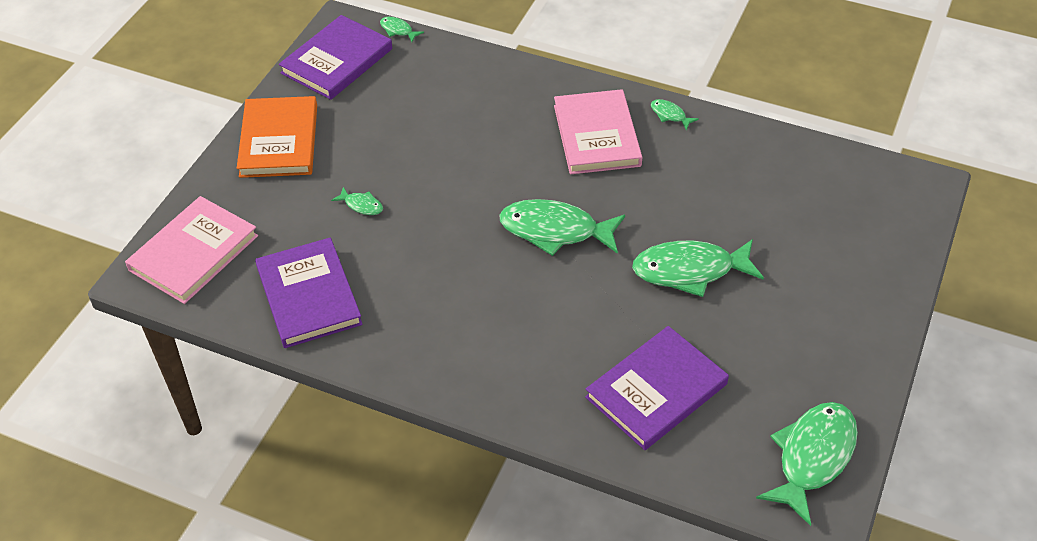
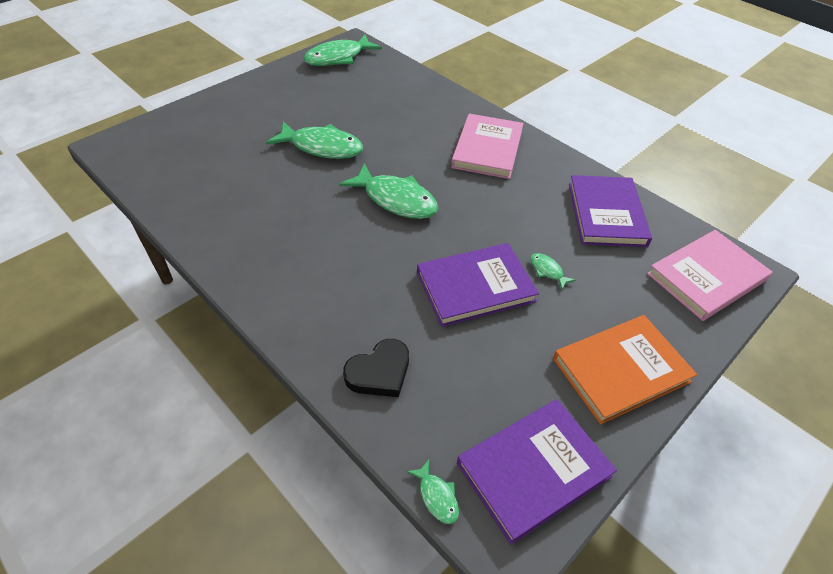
camera: 160 degrees left, 0 degrees up
orange book [237,96,317,178] -> orange book turned 45 degrees clockwise [553,315,697,425]
pink book [554,89,642,174] -> pink book moved to [451,114,524,179]
purple book [585,326,729,450] -> purple book moved to [417,243,539,327]
green fish [651,99,699,130] -> none
none -> black heart [343,339,409,397]

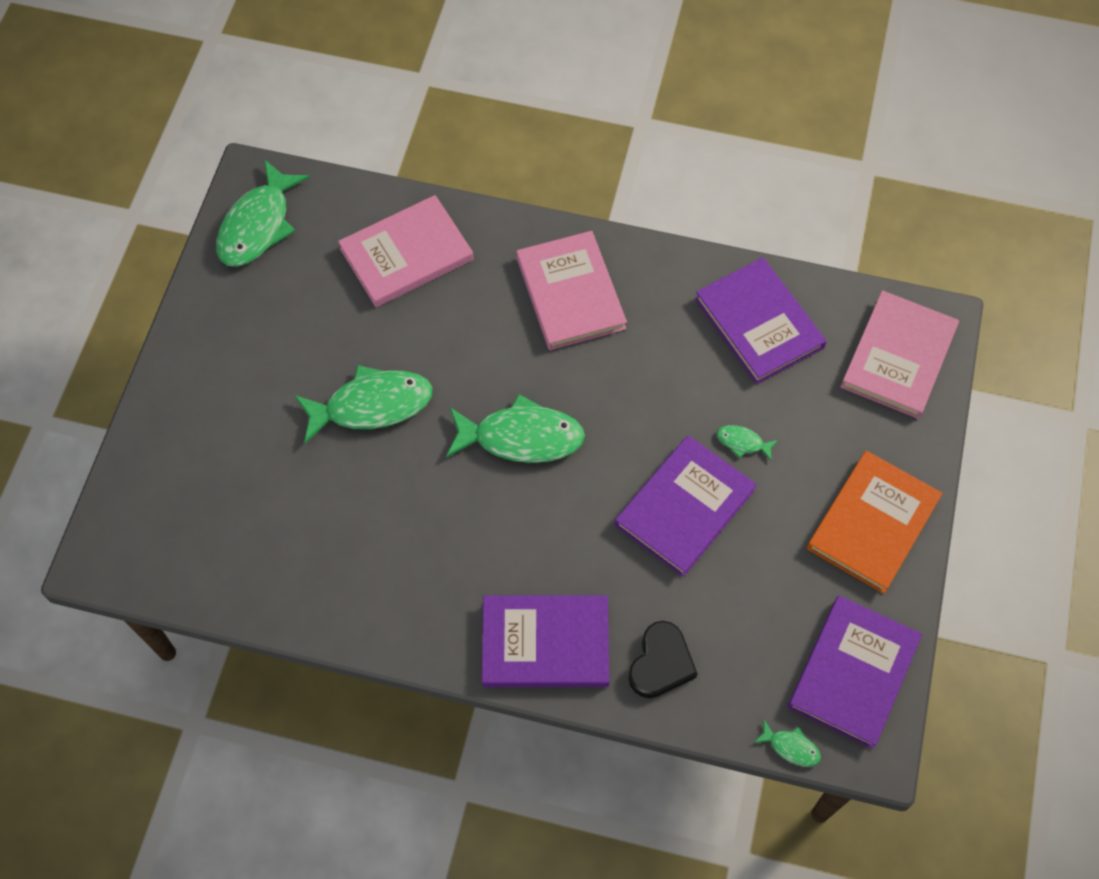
camera: 30 degrees left, 15 degrees up
none -> pink book [338,195,474,307]
none -> purple book [482,595,610,687]

